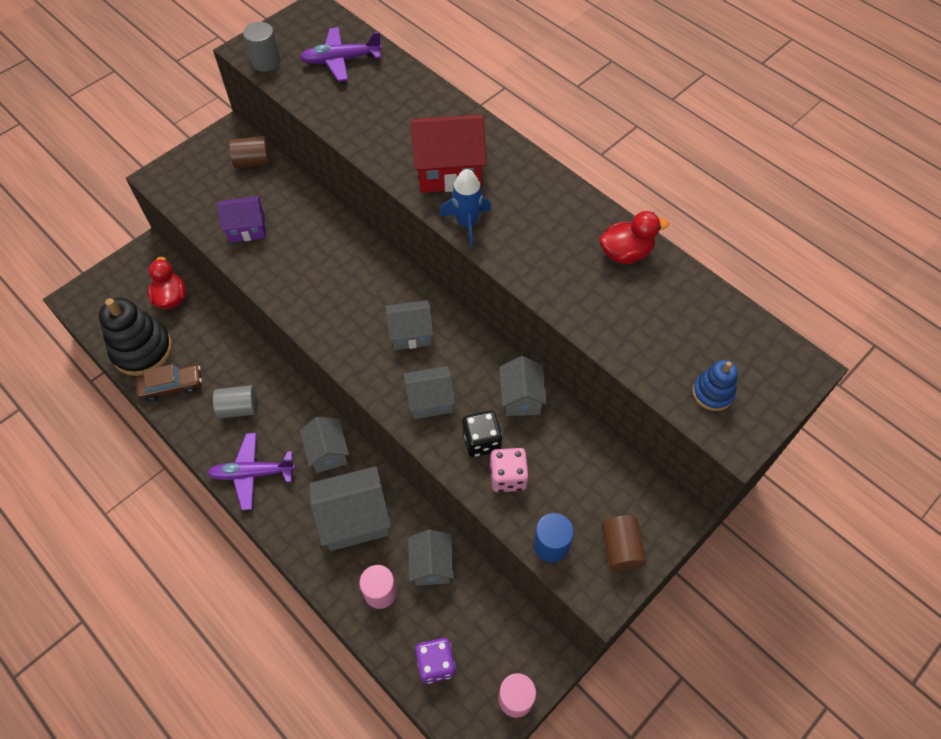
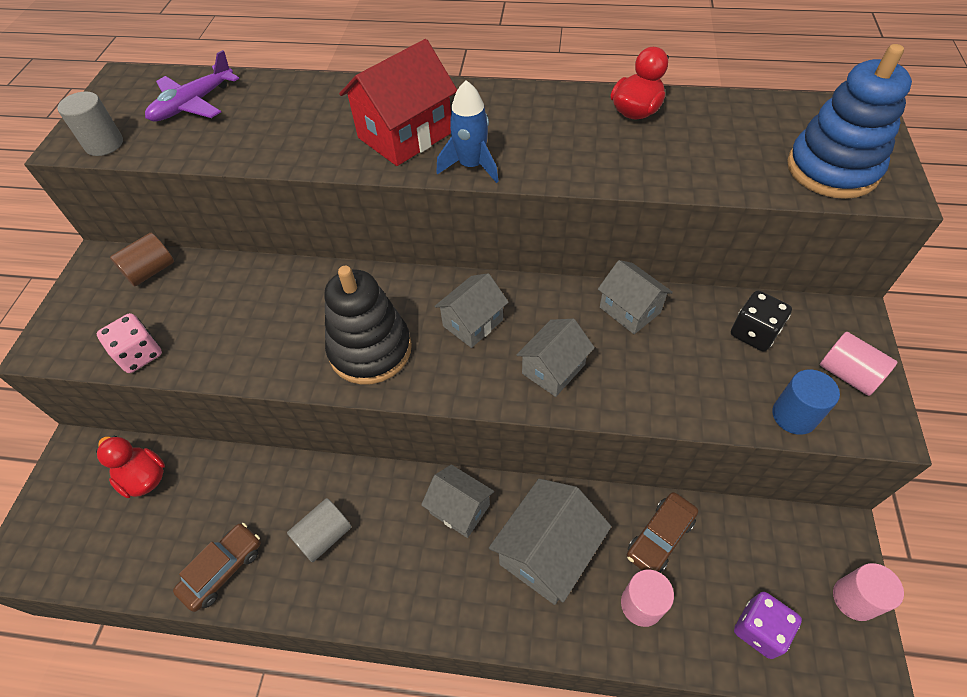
camera: 35 degrees left, 5 degrees down
black stacking toy [99,298,172,376] -> black stacking toy moved to [324,266,412,385]
purple plane [208,433,296,510] -> none
purple house [217,196,266,243] -> none
grey house [408,530,454,586] -> brown car [627,492,698,573]
black dice [462,411,502,457] -> black dice moved to [731,291,792,351]
pink dice [490,448,529,492] -> pink dice moved to [97,313,162,373]
brown cylinder [601,516,647,572] -> pink cylinder [820,332,897,396]
blue stacking toy [692,360,738,411] -> blue stacking toy [787,44,912,199], size x1.93

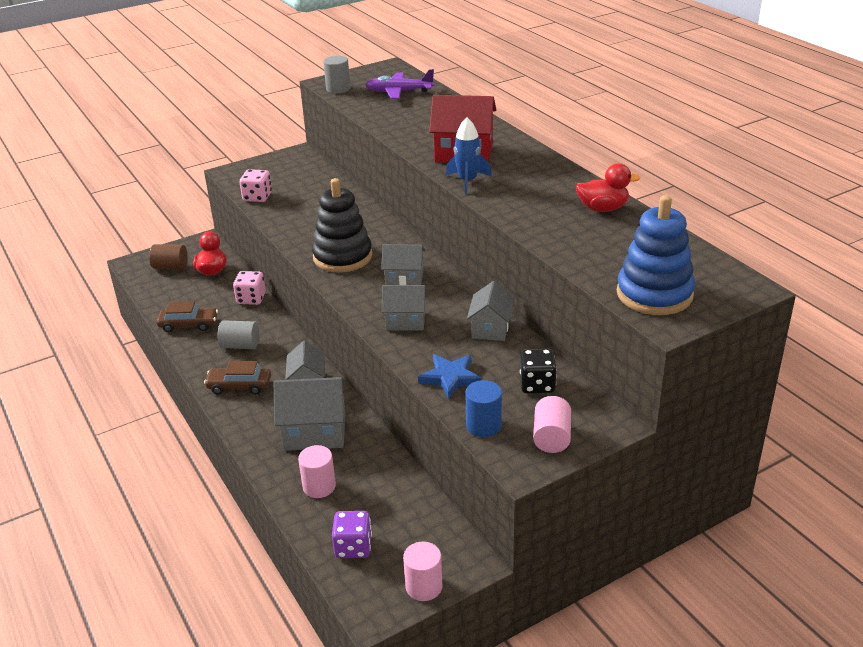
camera: 50 degrees right, 20 degrees down
brown cylinder [110,233,174,287] -> brown cylinder moved to [149,244,188,270]
brown car [627,492,698,573] -> brown car moved to [204,361,271,394]
none -> pink dice [233,271,266,305]
none -> blue star [418,354,482,399]

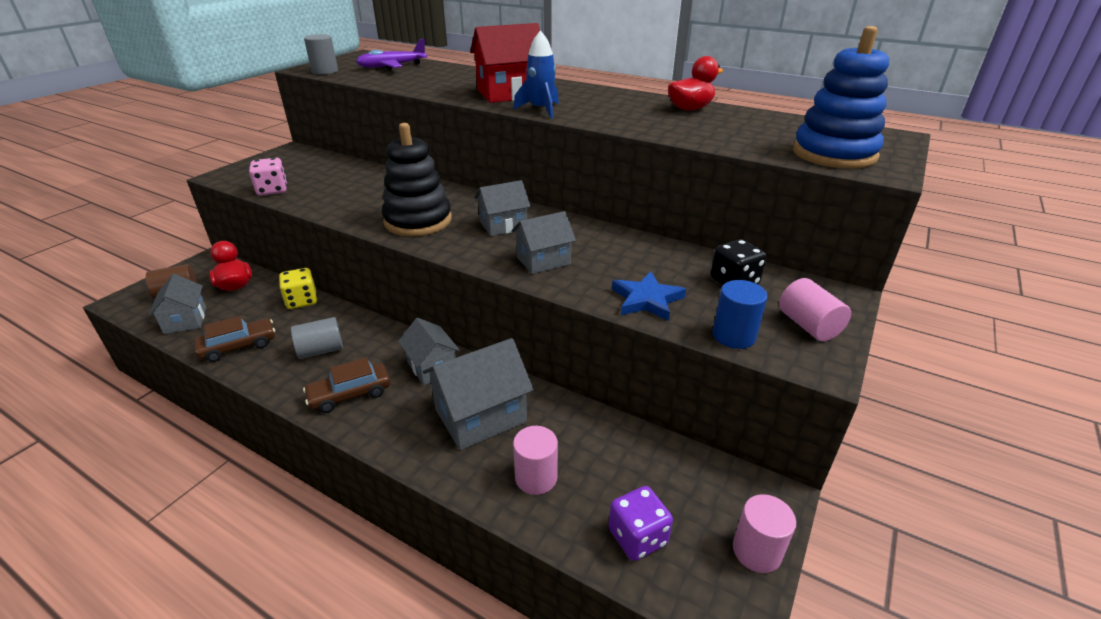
camera: 30 degrees left, 0 degrees up
pink dice [233,271,266,305] -> yellow dice [279,268,317,309]
grey house [467,281,514,341] -> grey house moved to [148,274,206,334]

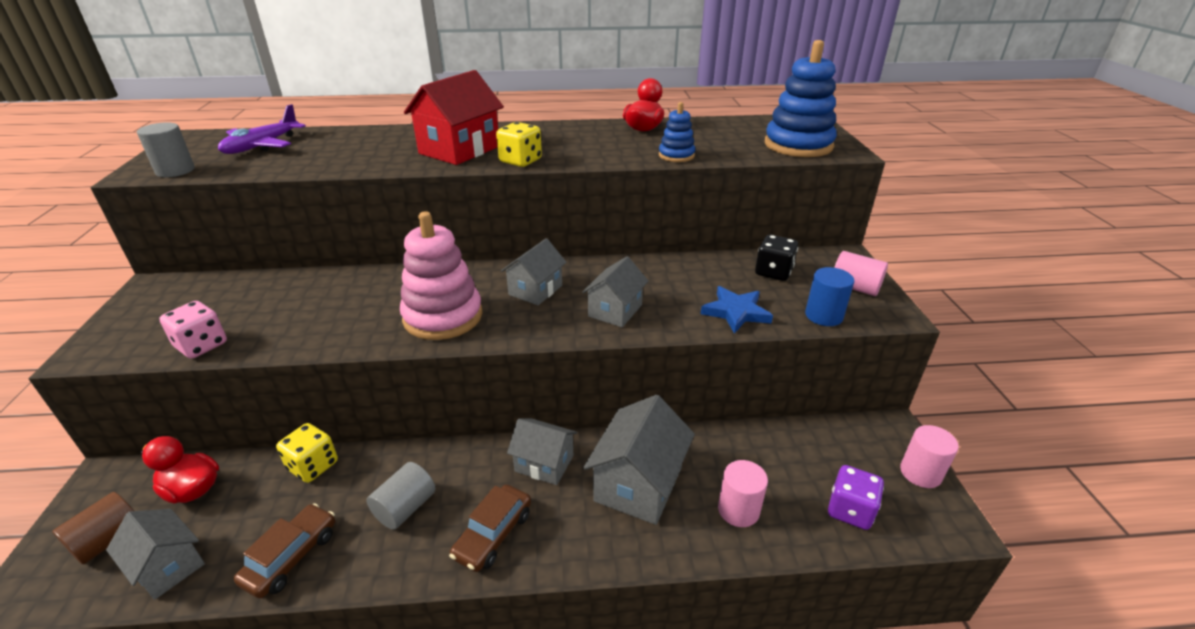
camera: 35 degrees left, 0 degrees up
black stacking toy [382,123,452,236] -> pink stacking toy [400,211,482,340]
blue rocket [513,30,559,118] -> yellow dice [496,122,542,167]
none -> blue stacking toy [659,102,695,162]

